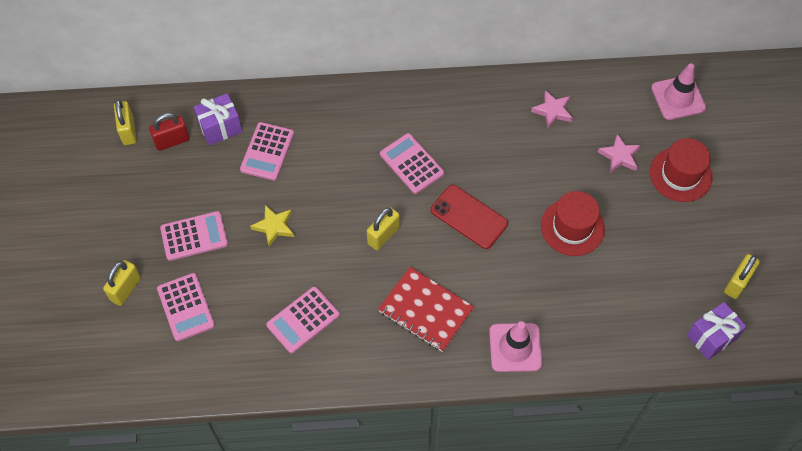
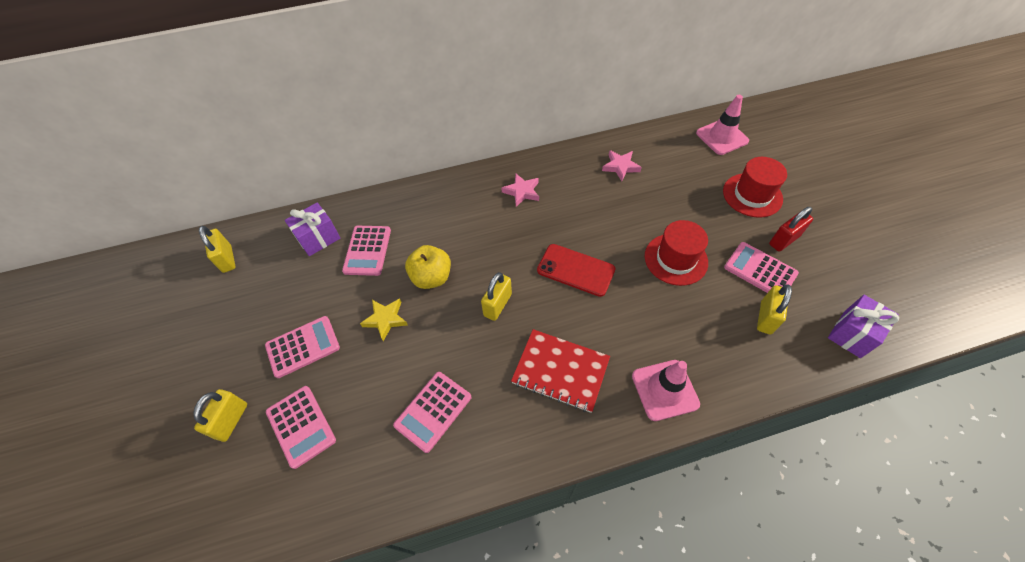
camera: 10 degrees left, 5 degrees down
red padlock [149,113,190,151] -> red padlock moved to [769,207,813,252]
pink calculator [380,133,444,194] -> pink calculator moved to [724,242,799,293]
pink star [598,134,641,173] -> pink star moved to [501,174,539,207]
yellow padlock [724,254,760,299] -> yellow padlock moved to [757,285,792,334]
none -> yellow apple [405,245,451,289]

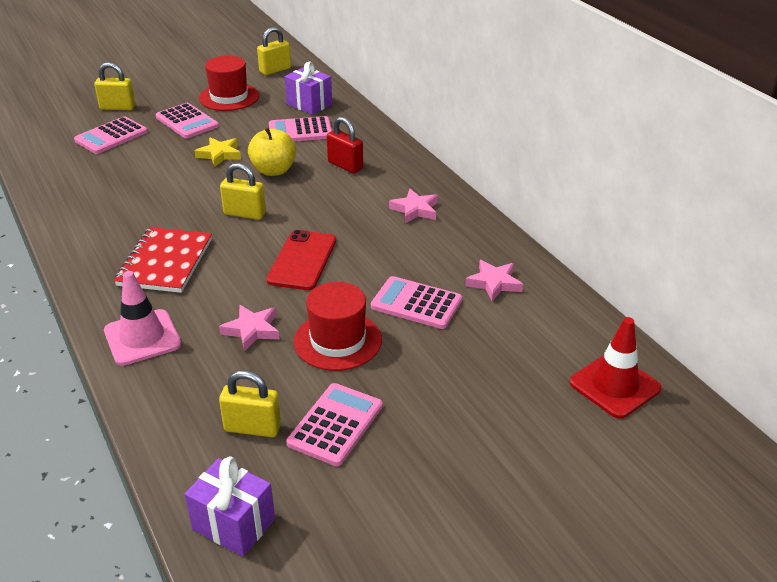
camera: 75 degrees right, 20 degrees down
pink calculator [393,372,471,453] -> pink calculator moved to [371,276,462,329]
pink traffic cone [696,95,749,155] -> red traffic cone [569,317,661,419]
red hat [723,157,787,218] -> red hat moved to [199,56,259,111]
red padlock [769,207,813,252] -> red padlock moved to [327,117,363,174]
none -> pink star [219,305,280,351]

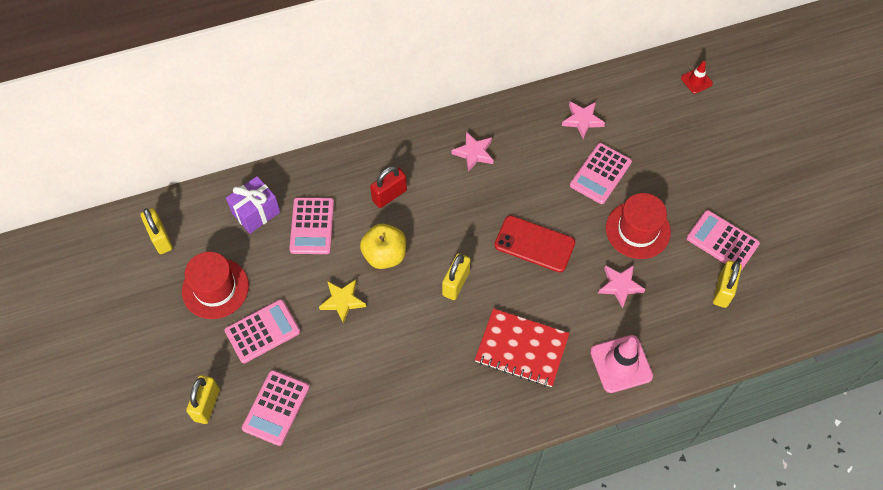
camera: 80 degrees left, 25 degrees up
pink calculator [74,116,148,154] -> pink calculator turned 60 degrees clockwise [242,370,309,446]
purple gift [185,457,275,557] -> none
red traffic cone [569,317,661,419] -> red traffic cone [681,61,713,94], size x0.55

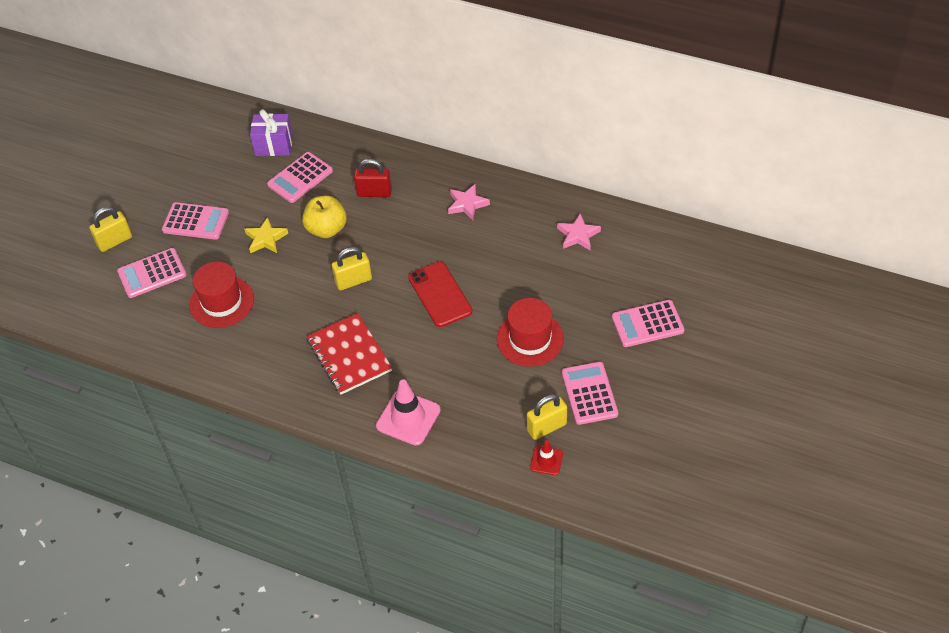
camera: 45 degrees right, 10 degrees down
yellow padlock [141,208,173,254] -> none
red hat [182,252,249,319] -> red hat moved to [189,262,254,328]
pink calculator [570,143,632,204] -> pink calculator moved to [612,300,684,347]
pink star [598,265,645,308] -> none
red traffic cone [681,61,713,94] -> red traffic cone moved to [530,440,563,475]

